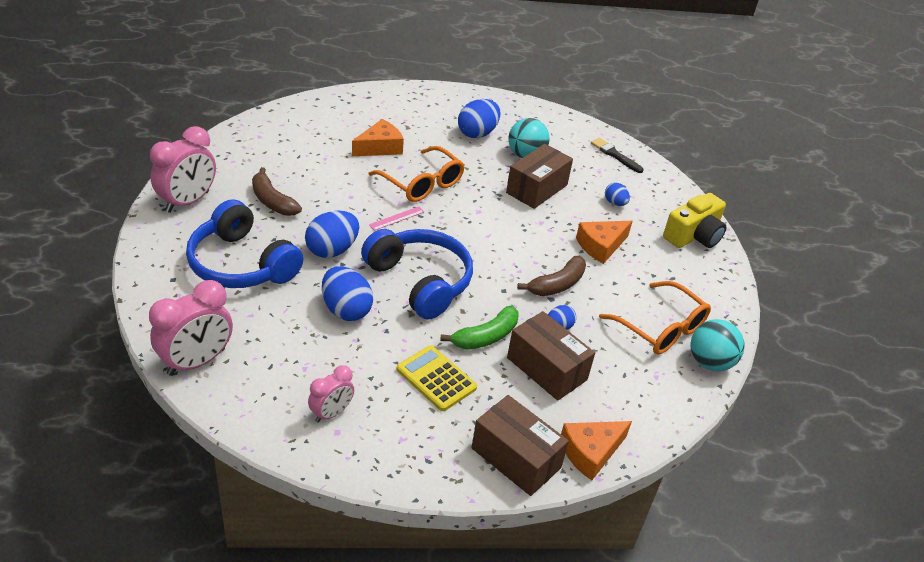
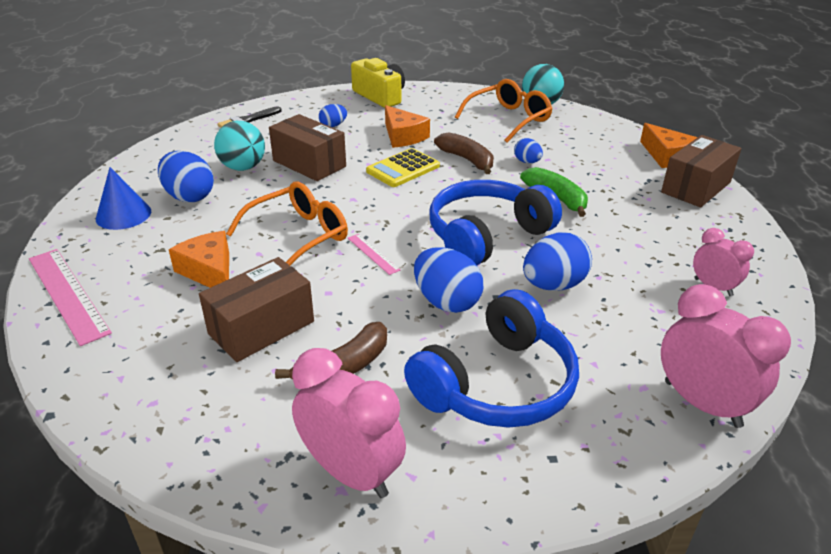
camera: 85 degrees left, 5 degrees down
yellow calculator [397,345,477,411] -> yellow calculator moved to [366,148,440,187]
brown box [507,311,595,401] -> brown box moved to [199,257,314,362]
none -> pink ruler [29,249,112,346]
none -> blue cone [96,167,151,230]

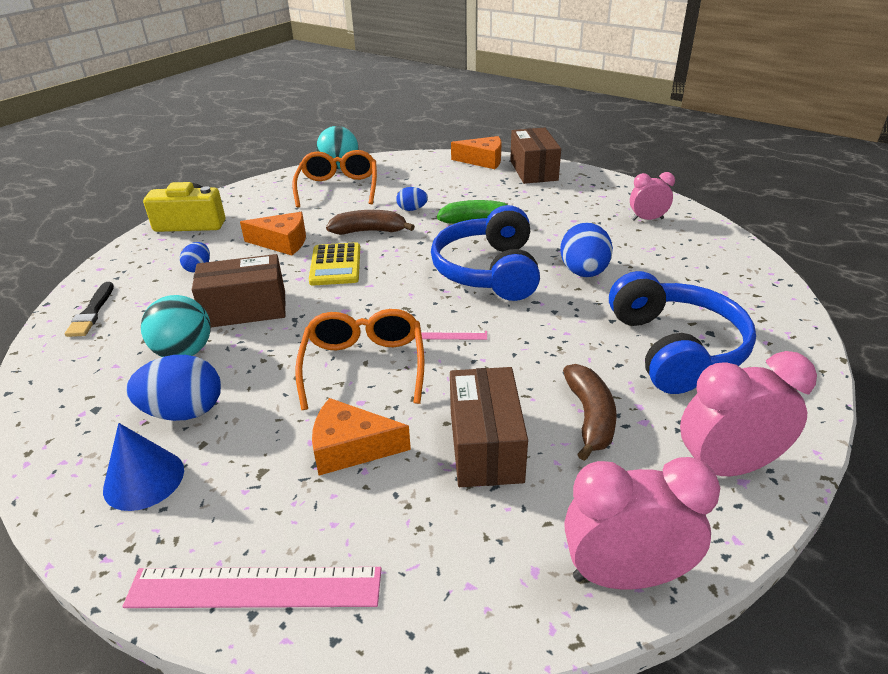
camera: 50 degrees left, 0 degrees up
blue egg [414,248,483,313] -> none
pink clock [661,284,791,428] -> pink clock moved to [564,457,720,589]

